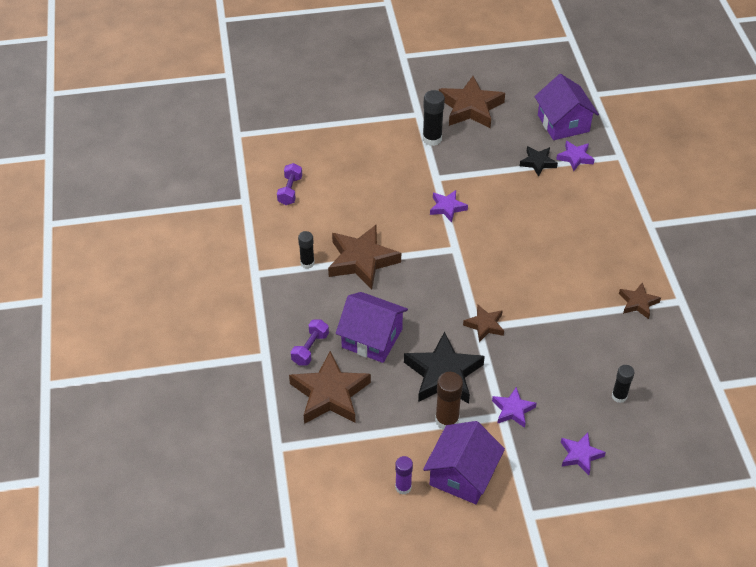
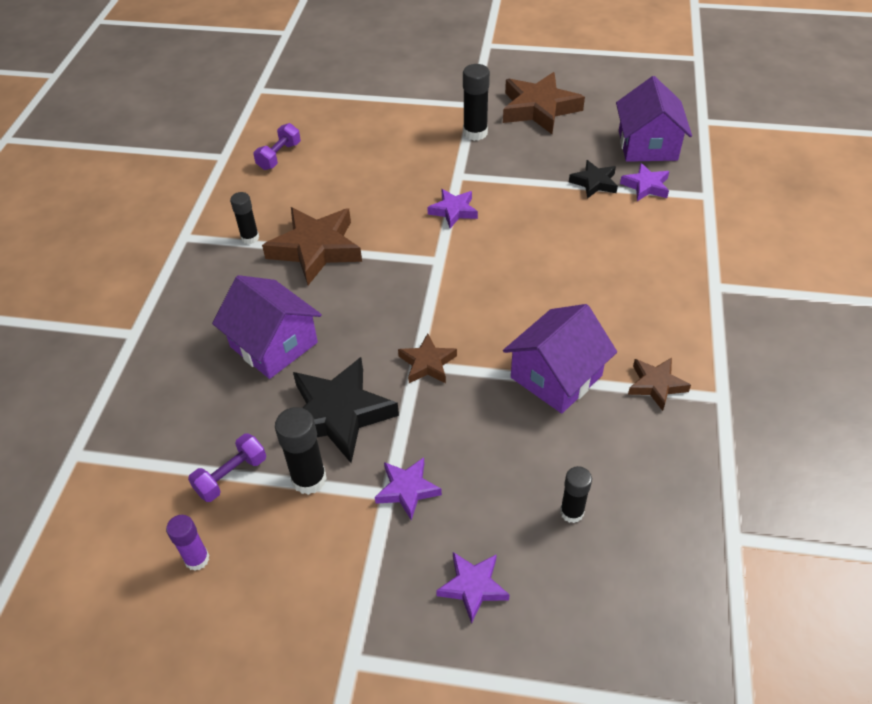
camera: 20 degrees right, 0 degrees up
brown star [289,351,371,424] -> none
purple dumbbell [291,319,329,366] -> purple dumbbell moved to [188,434,266,502]
purple house [423,421,505,504] -> purple house moved to [503,304,617,414]
brown glue stick [435,372,463,430] -> black glue stick [275,407,327,495]

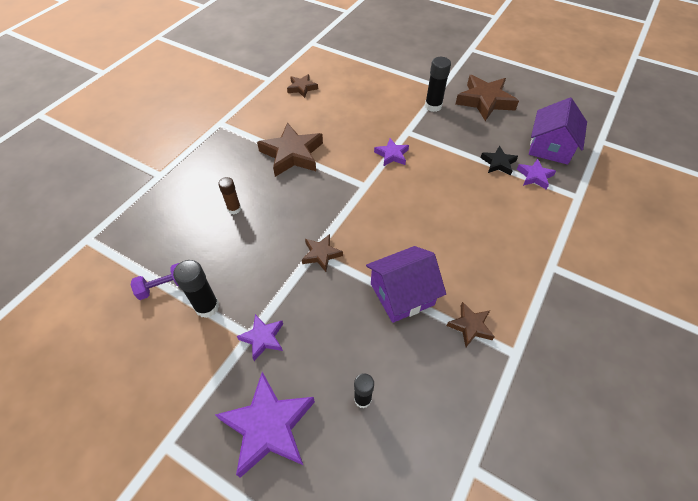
camera: 20 degrees right, 5 degrees up
purple glue stick [166,515,209,571] -> none
purple house [212,275,322,379] -> brown glue stick [218,177,241,214]
black glue stick [230,192,259,244] -> none
purple dumbbell [253,123,301,170] -> brown star [287,74,318,98]
black star [293,357,399,463] -> none
purple star [436,552,509,624] -> purple star [215,372,315,478], size x1.86

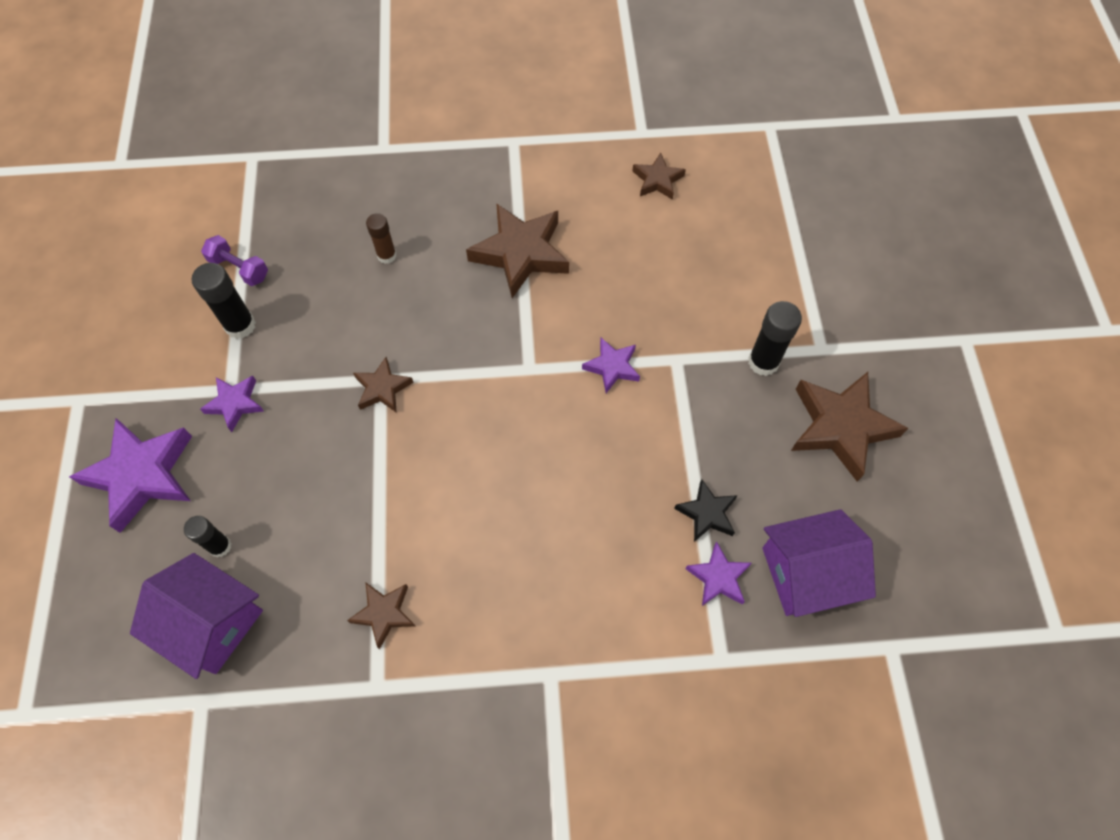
camera: 55 degrees right, 10 degrees up
purple house [366,246,446,323] -> purple house moved to [130,553,263,679]

